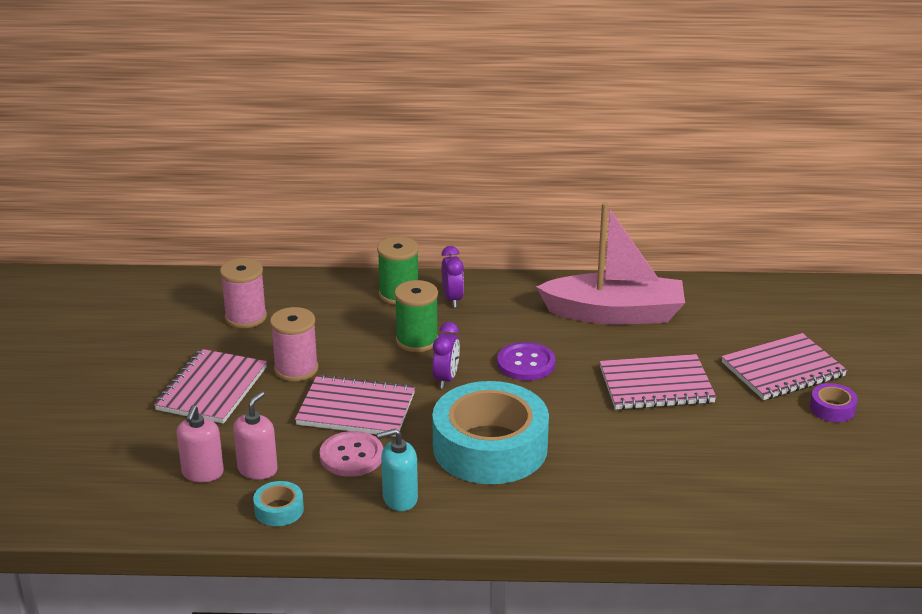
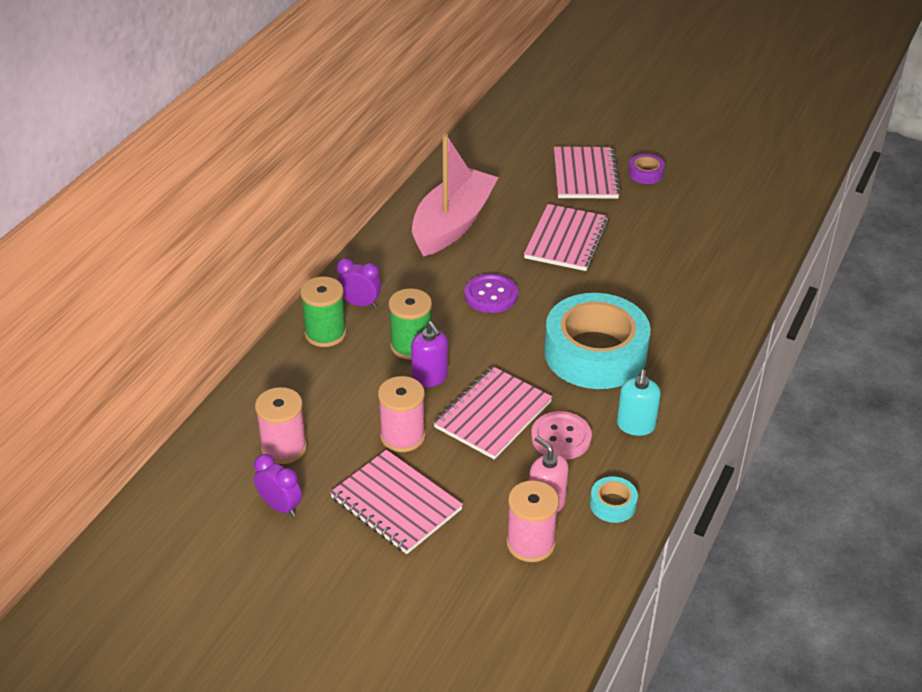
camera: 65 degrees left, 10 degrees up
pink soap dispenser [176,405,224,482] -> pink spool [506,480,559,562]
purple clock [432,322,460,389] -> purple clock moved to [254,454,302,516]
none -> purple soap dispenser [411,321,448,387]

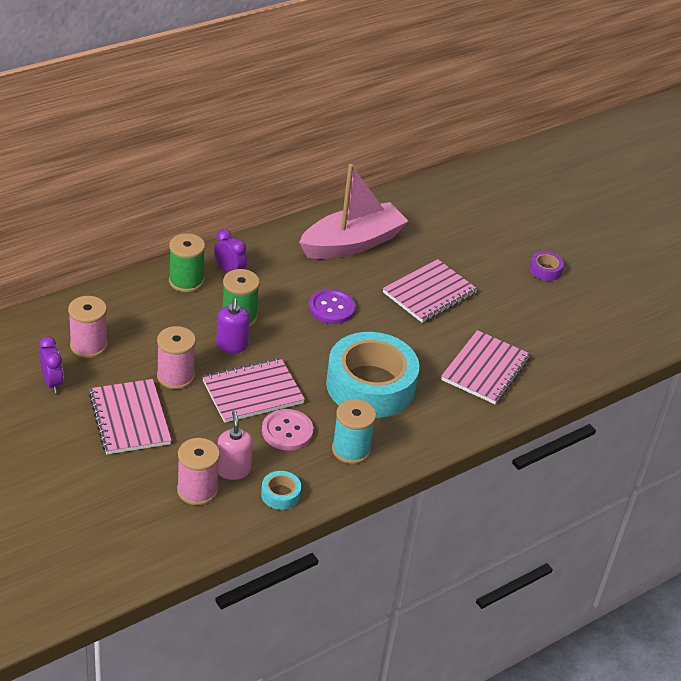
camera: 25 degrees right, 0 degrees up
pink notebook [554,147,621,199] -> pink notebook moved to [441,330,530,404]
turquoise soap dispenser [617,370,661,436] -> turquoise spool [332,399,376,464]

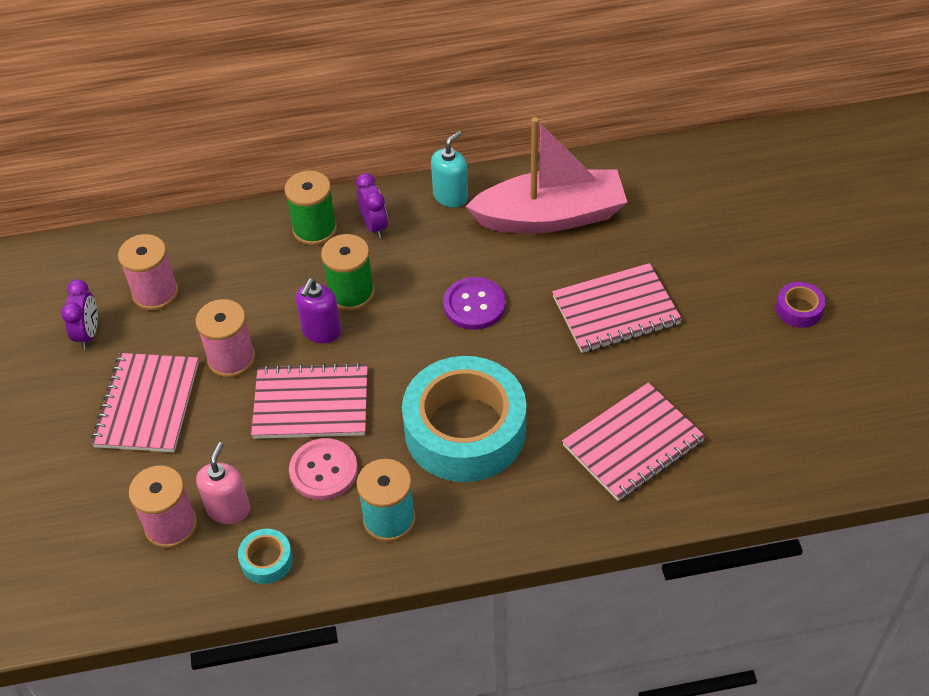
camera: 30 degrees right, 10 degrees up
none -> turquoise soap dispenser [431,131,468,207]

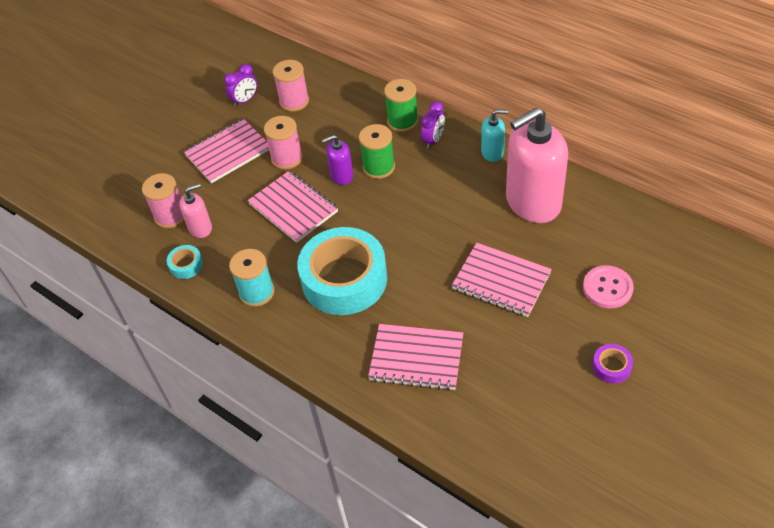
camera: 50 degrees right, 0 degrees up
pink button [289,438,358,500] -> pink button moved to [583,265,634,308]
purple button [443,277,506,330] -> none
pink boat [466,117,627,234] -> pink soap dispenser [506,107,568,223]

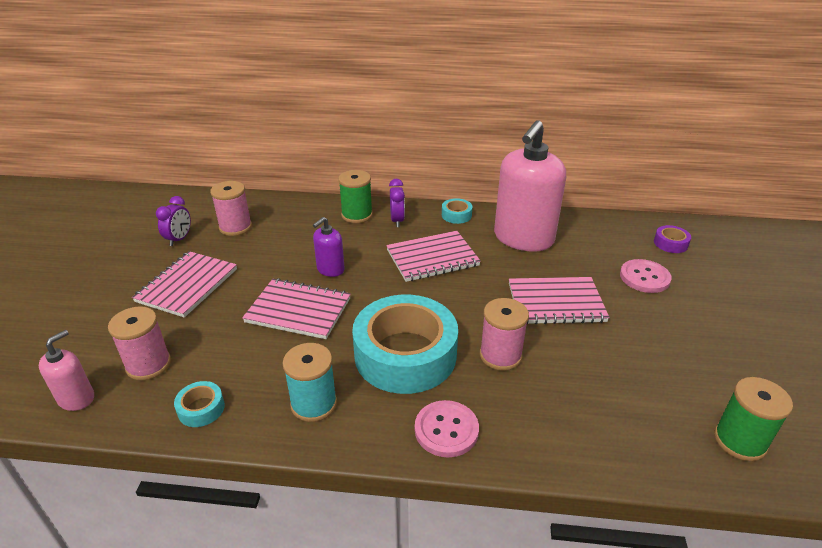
camera: 35 degrees left, 15 degrees down
pink soap dispenser [179,183,212,238] -> pink soap dispenser moved to [39,330,94,411]
pink spool [264,116,303,170] -> pink spool moved to [480,298,529,371]
green spool [359,124,395,179] -> green spool moved to [714,377,793,461]
pink notebook [368,324,463,391] -> pink notebook moved to [386,231,481,282]
turquoise soap dispenser [481,110,508,162] -> turquoise tape [442,198,472,224]
purple tape [592,344,633,384] -> purple tape moved to [654,225,691,253]
none -> pink button [415,400,479,457]

